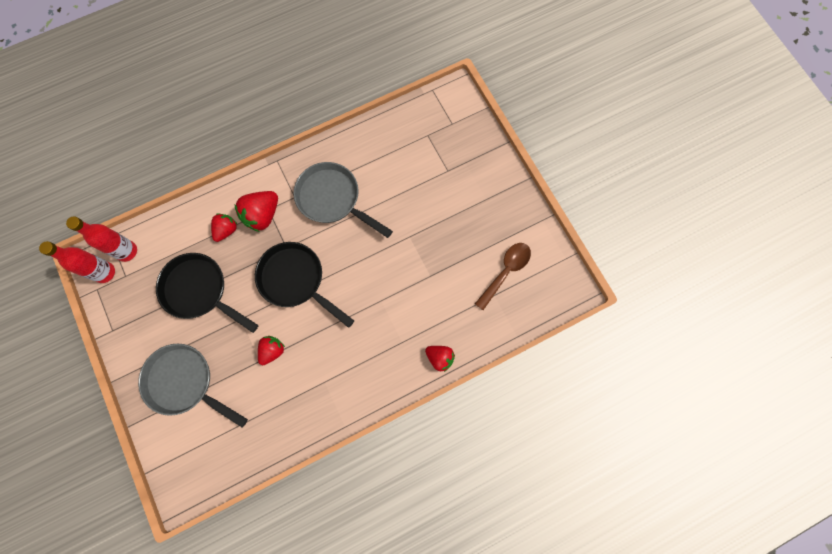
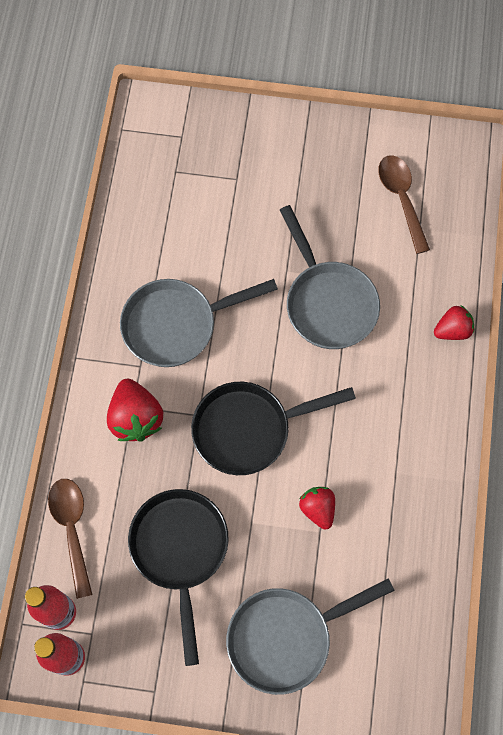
camera: 55 degrees left, 5 degrees down
black pan [156,253,258,333] -> black pan turned 105 degrees clockwise [128,489,229,666]
red strawberry [211,213,238,242] -> none
none -> brown spoon [48,479,93,599]
none -> grey pan [280,205,380,349]

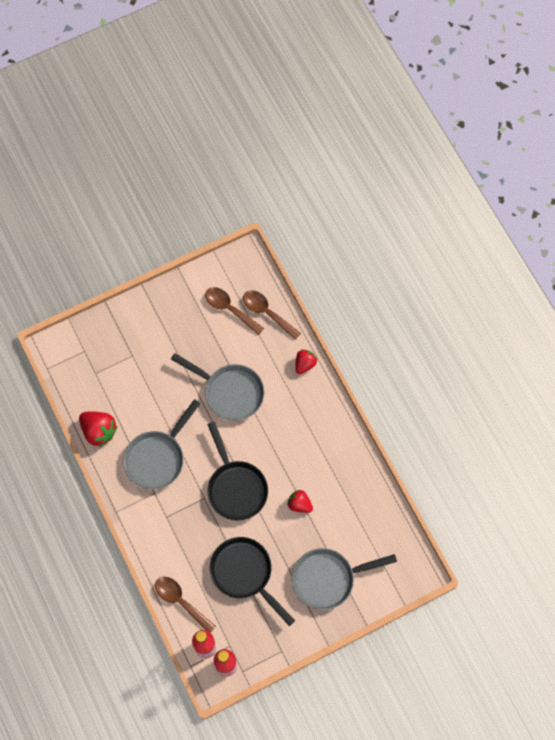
camera: 35 degrees left, 0 degrees up
red strawberry [107,379,163,441] -> red strawberry moved to [79,412,118,447]
black pan [191,382,356,475] -> black pan turned 60 degrees counterclockwise [207,422,268,521]
grey pan [226,579,395,695] -> grey pan turned 45 degrees clockwise [292,548,397,610]
none -> brown spoon [243,290,301,340]

